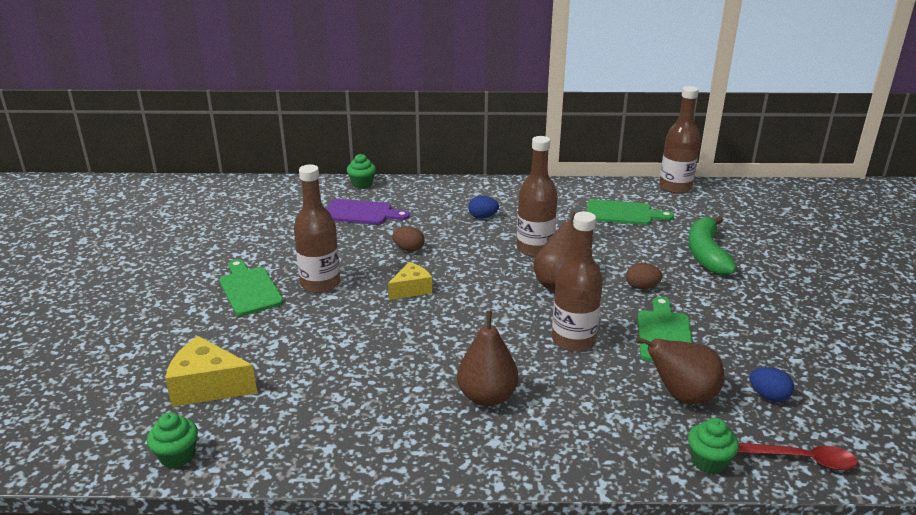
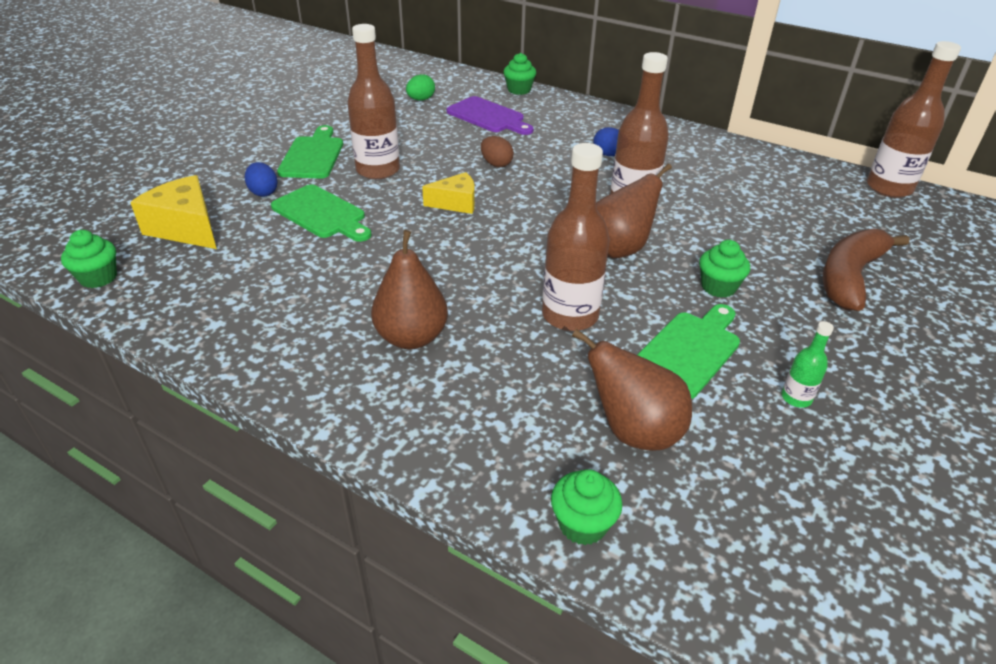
camera: 30 degrees right, 10 degrees up
green cutting board [587,199,674,225] -> green cutting board moved to [271,184,372,242]
brown egg [626,263,662,289] -> green cupcake [699,240,750,298]
green banana [688,216,737,275] -> brown banana [822,228,909,311]
red spoon [737,443,858,470] -> none
blue egg [749,367,794,402] -> blue egg moved to [245,162,278,197]
none -> green egg [406,74,435,101]
none -> green bottle [782,321,834,408]

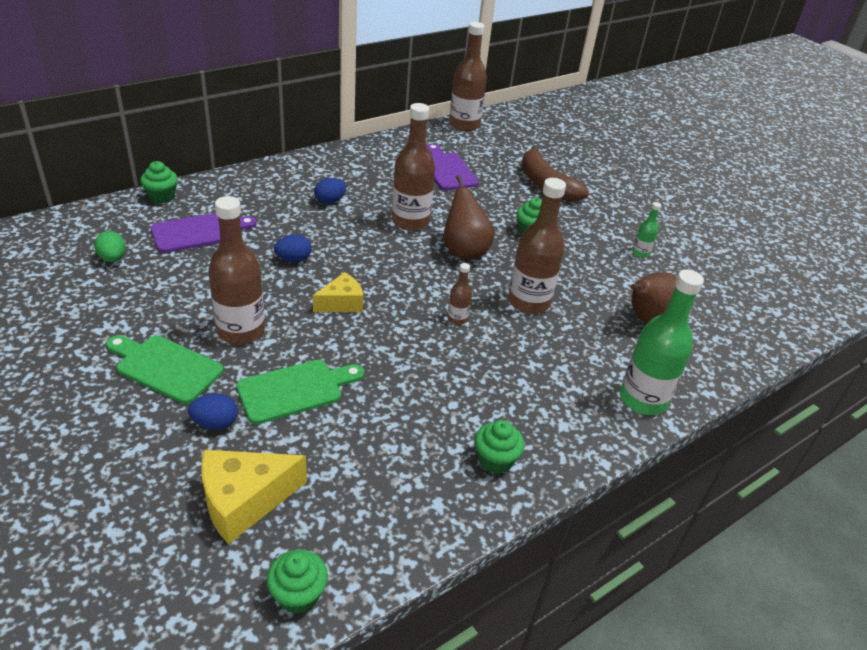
camera: 70 degrees left, 0 degrees up
brown pear [371,230,448,349] -> none
yellow cheese [422,172,475,214] -> yellow cheese turned 45 degrees clockwise [313,272,363,312]
brown egg [481,136,514,167] -> blue egg [274,234,312,262]
green cupcake [551,469,622,545] -> green cupcake moved to [475,420,525,474]
green cutting board [637,304,740,399] -> none
none -> purple cutting board [427,144,479,190]
none -> brown bottle [447,263,472,325]
none -> green bottle [620,270,704,415]

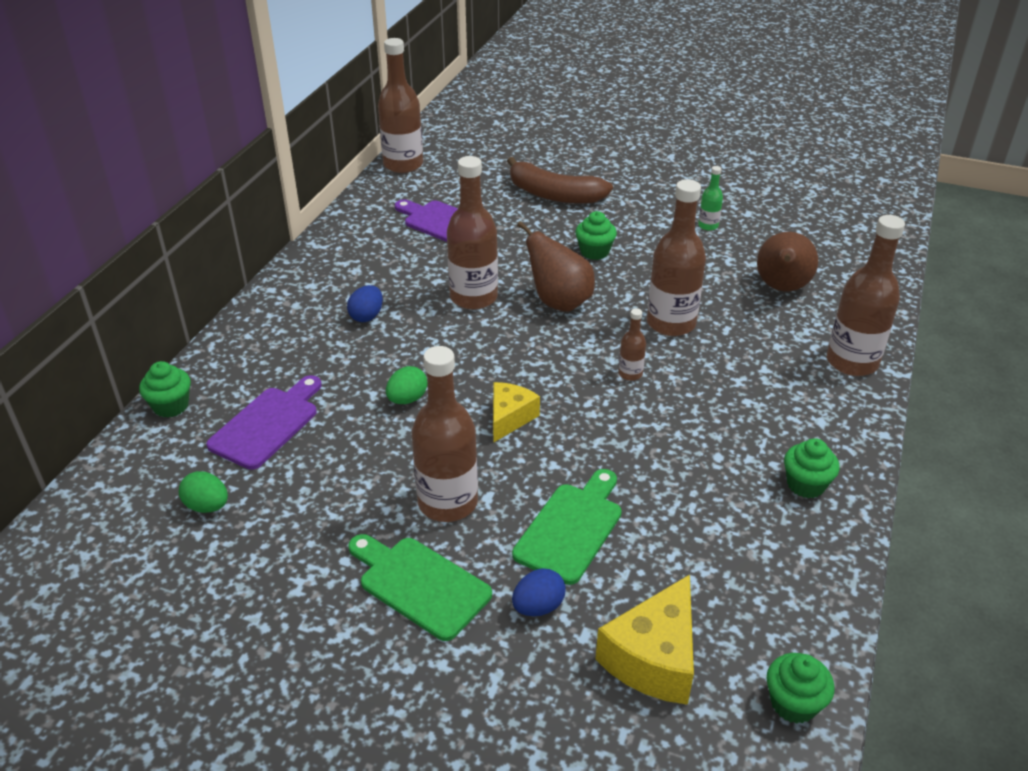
camera: 30 degrees left, 0 degrees up
green cutting board [106,335,224,404] -> green cutting board turned 45 degrees clockwise [348,534,492,641]
blue egg [274,234,312,262] -> green egg [386,366,427,404]
green bottle [620,270,704,415] -> brown bottle [827,215,905,376]

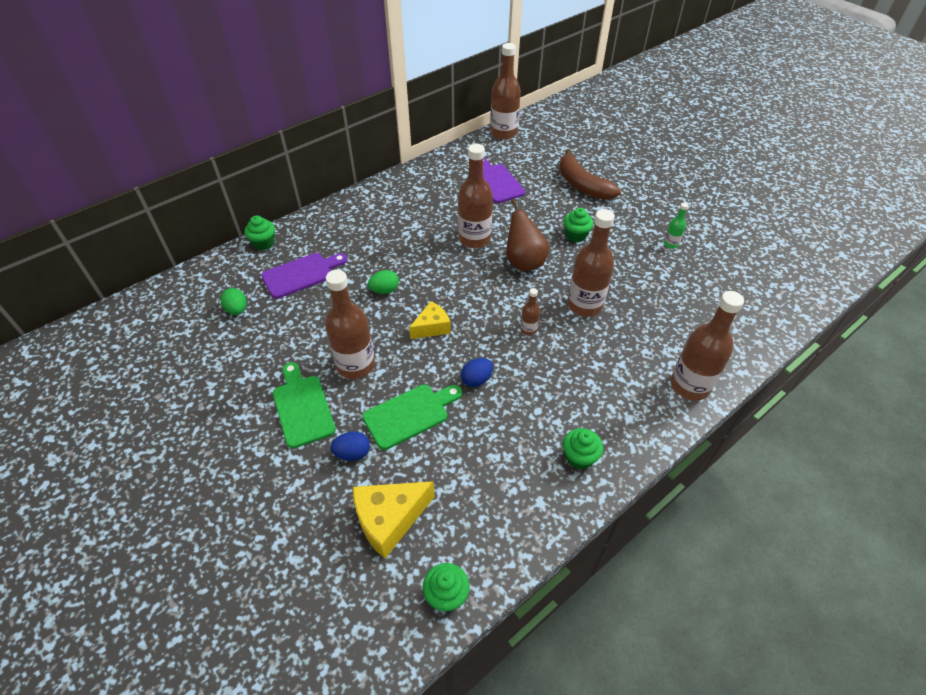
camera: 30 degrees right, 10 degrees up
blue egg [347,285,383,322] -> blue egg moved to [461,358,493,387]
brown pear [757,232,818,291] -> none

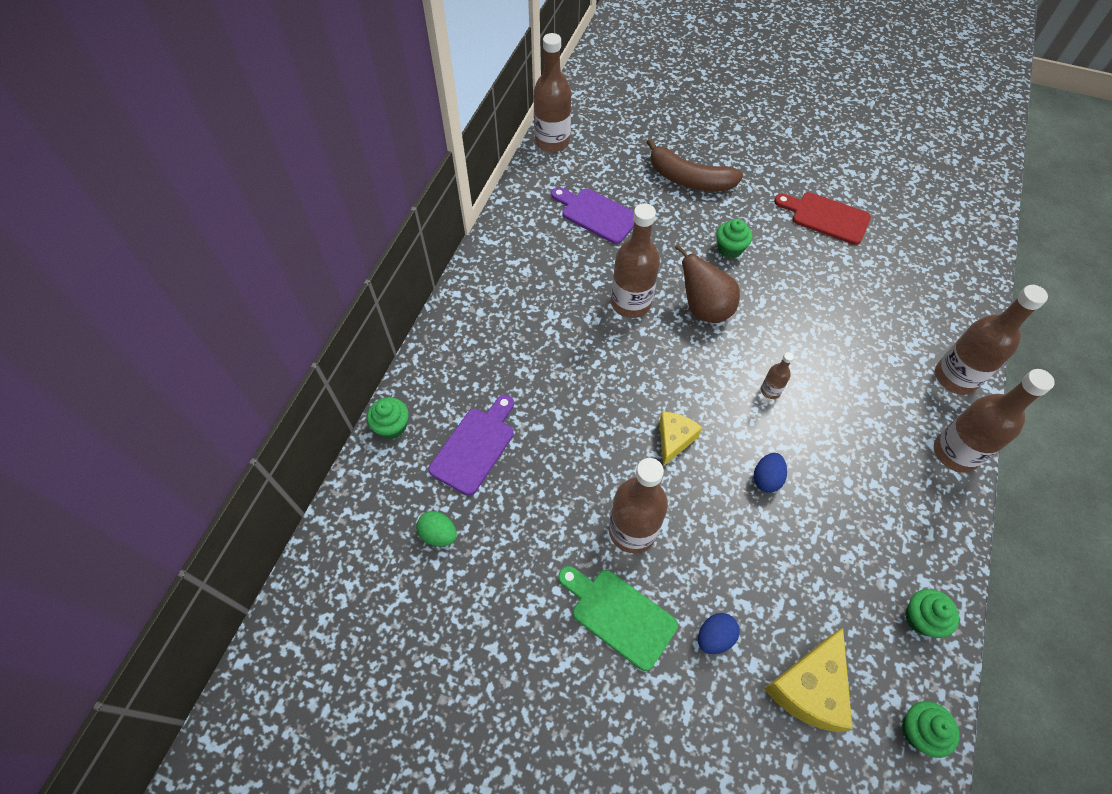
camera: 30 degrees left, 10 degrees up
green cutting board [362,385,462,450] -> none
green egg [368,270,399,294] -> none
green cupcake [563,428,603,470] -> green cupcake moved to [905,589,959,638]
brown bottle [567,209,615,317] -> brown bottle moved to [934,369,1055,473]
green bottle [664,203,688,249] -> red cutting board [774,192,871,245]

